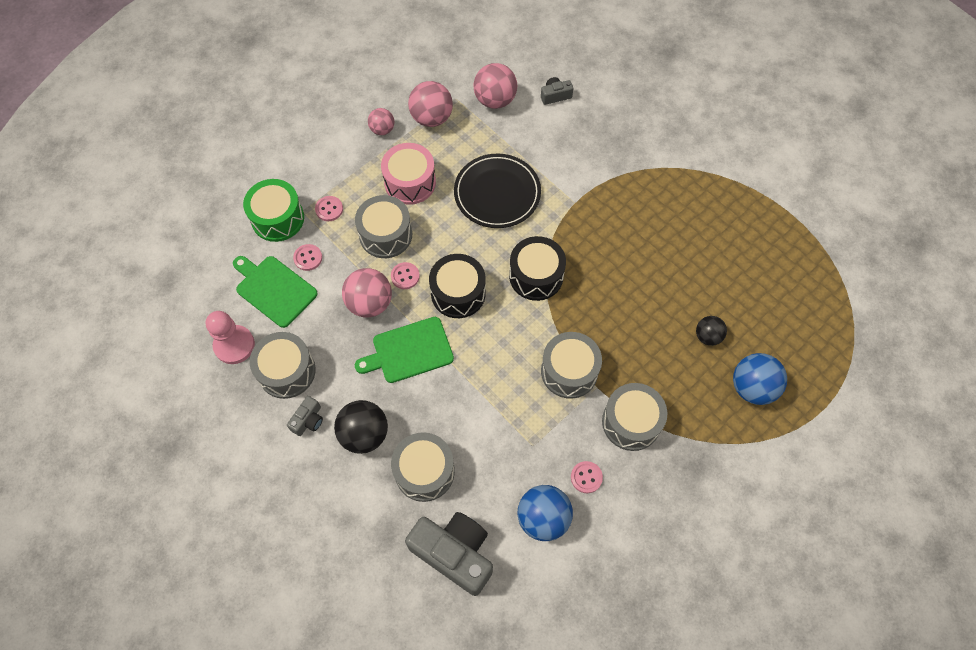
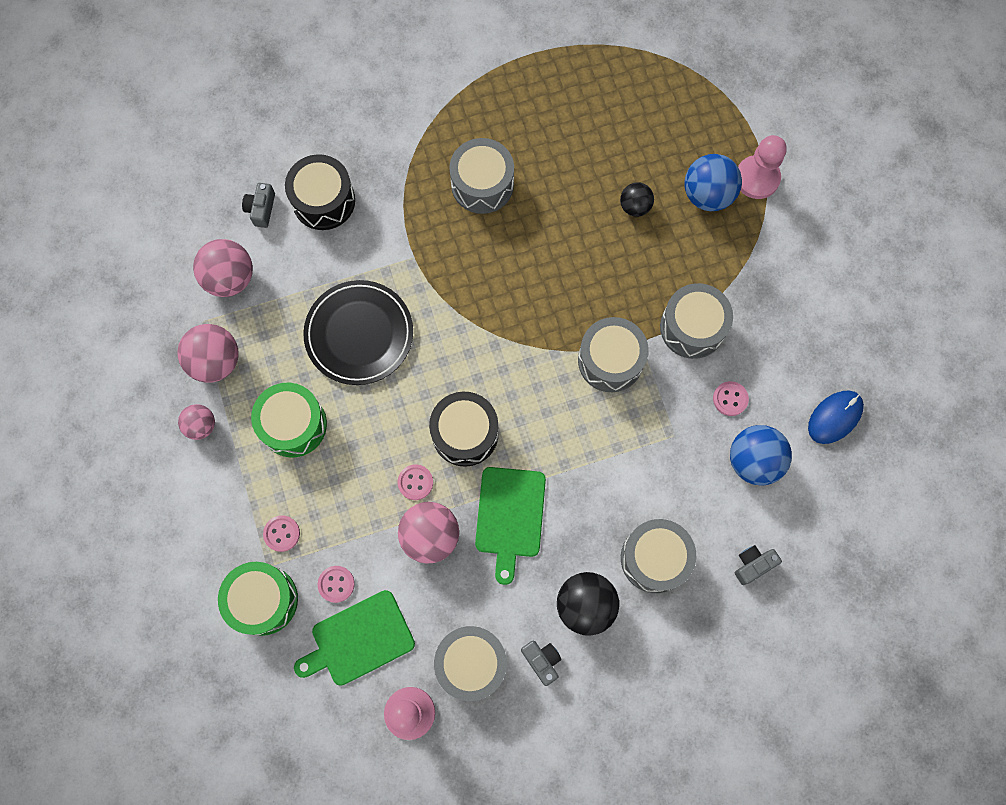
camera: 65 degrees left, 10 degrees up
grey drum [355,195,412,258] -> grey drum moved to [449,138,514,214]
pink drum [381,143,436,205] -> green drum [251,383,327,457]
grey camera [405,512,493,596] -> grey camera [735,545,782,585], size x0.46
black drum [509,236,566,301] -> black drum moved to [285,154,355,230]
none -> pink pawn [738,135,787,199]
none -> blue mouse [808,390,864,444]

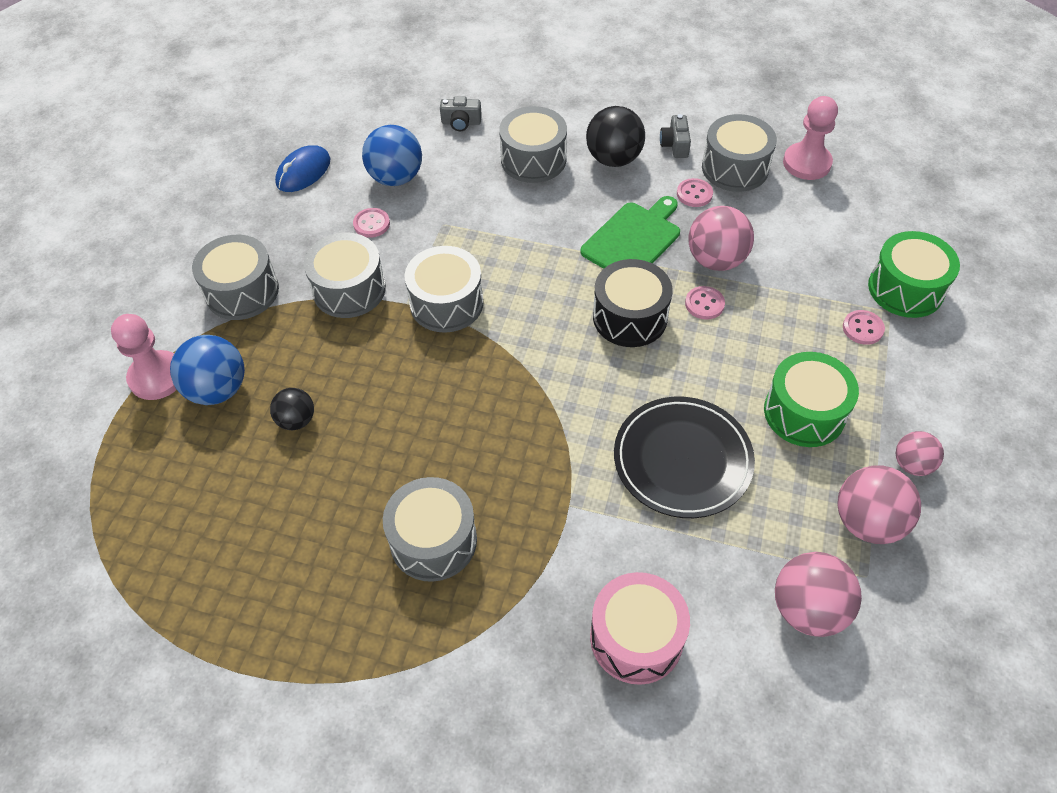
camera: 145 degrees left, 20 degrees down
grey camera [242,183,275,228] -> none
black drum [285,154,355,230] -> pink drum [590,572,690,685]
green cutting board [294,590,415,686] -> none
pink button [318,566,355,603] -> pink button moved to [677,178,713,207]
blue mouse [808,390,864,444] -> blue mouse turned 45 degrees counterclockwise [275,145,331,192]
none -> grey drum [192,235,279,320]

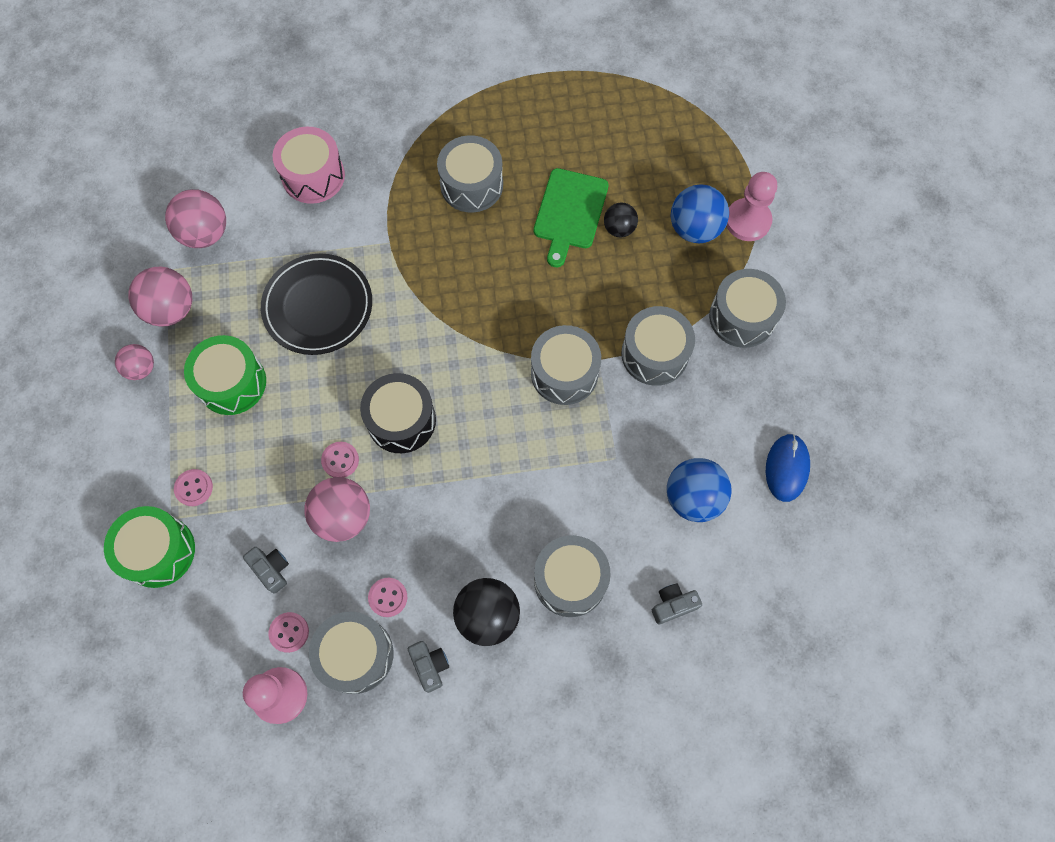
camera: 155 degrees right, 15 degrees up
pink button [353,208,390,238] -> pink button moved to [268,612,309,653]
green cutting board [580,196,680,269] -> green cutting board moved to [534,168,609,267]
none -> grey camera [243,547,289,594]

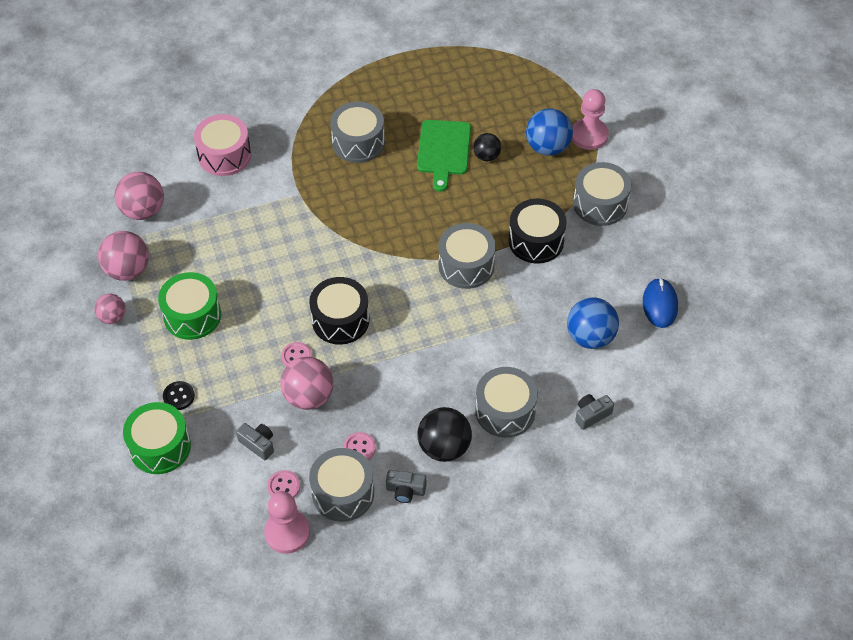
camera: 10 degrees left, 15 degrees down
pink button [174,469,213,506] -> black button [163,381,195,410]
black plate [261,254,372,355] -> none
grey camera [408,641,449,693] -> grey camera turned 135 degrees clockwise [386,470,426,503]
grey drum [621,306,695,386] -> black drum [509,199,567,264]

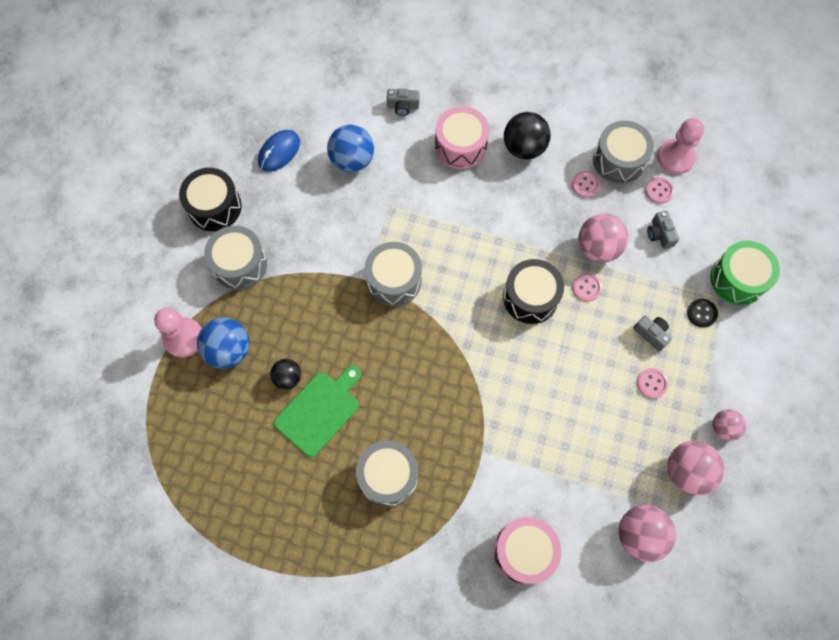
camera: 145 degrees left, 15 degrees up
green drum [158,272,221,340] -> pink button [637,368,669,398]
grey camera [386,470,426,503] -> grey camera moved to [633,315,672,351]
grey drum [475,367,538,438] -> pink drum [435,106,489,169]
black drum [509,199,567,264] -> black drum moved to [179,168,242,231]

